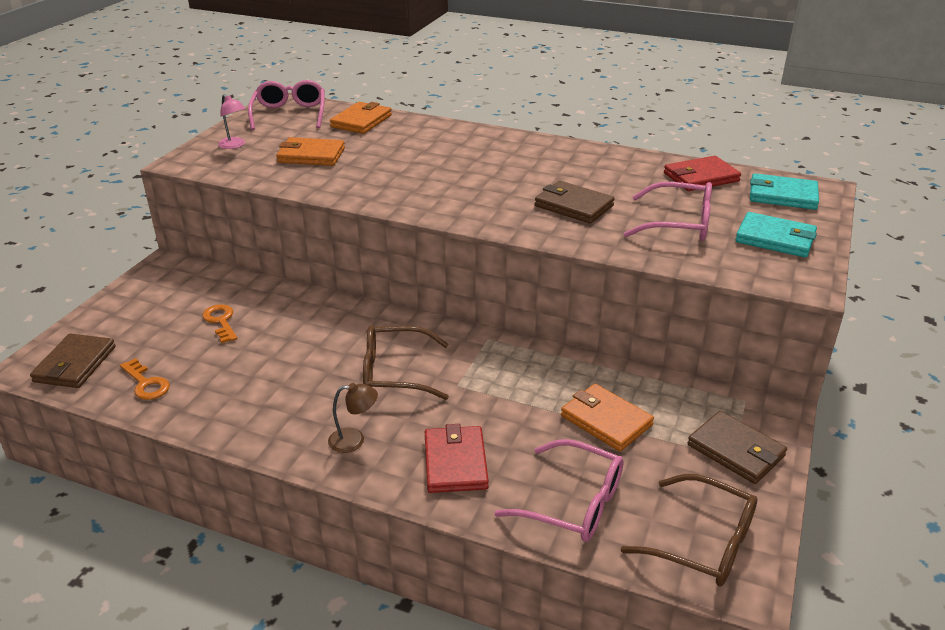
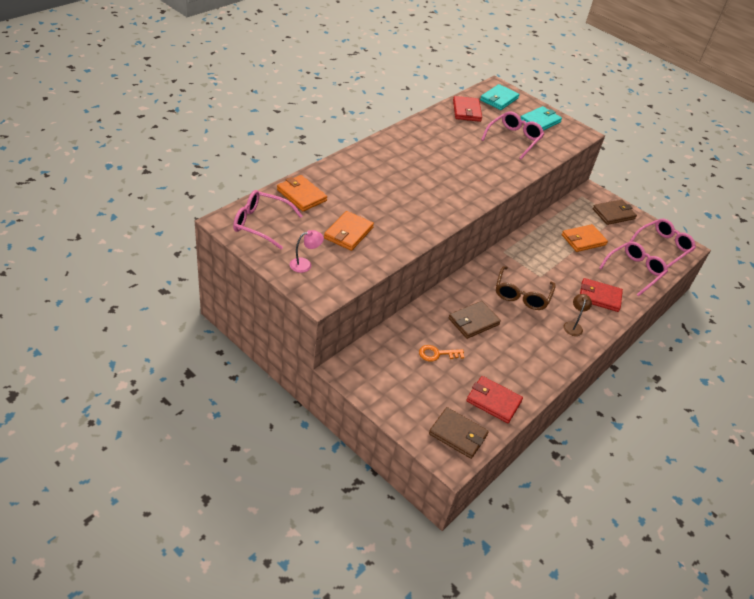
camera: 75 degrees left, 10 degrees up
orange key [120,358,170,400] -> red wallet [466,376,523,423]
brown wallet [535,181,615,224] -> brown wallet moved to [448,301,501,339]
brown glasses [621,474,757,586] -> pink glasses [629,219,696,268]

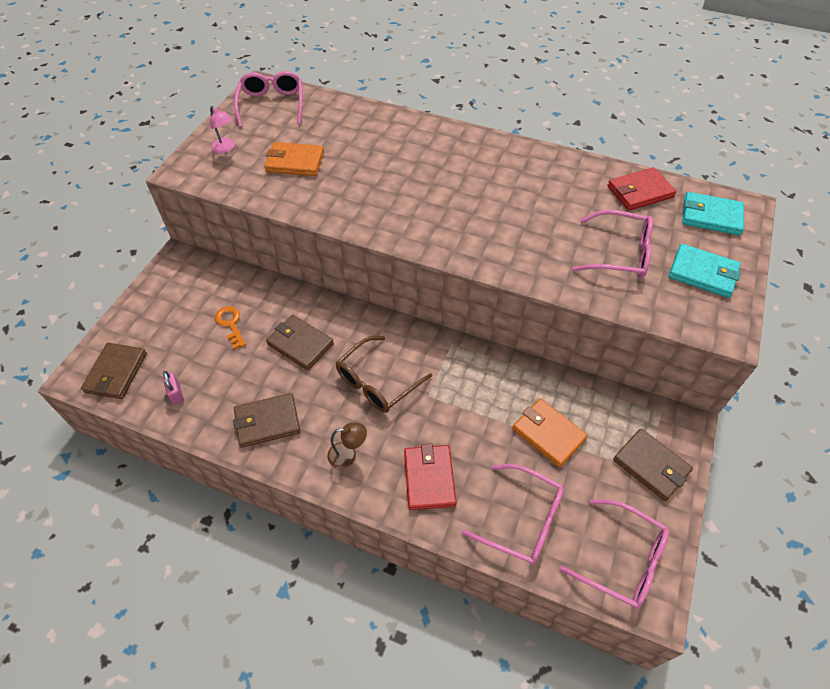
camera: 75 degrees right, 10 degrees up
orange wallet [277,175,327,211] -> none
red wallet [466,376,523,423] -> pink padlock [162,371,184,405]
brown glasses [496,266,556,310] -> brown glasses turned 45 degrees counterclockwise [336,336,432,413]
none -> brown wallet [233,393,300,448]

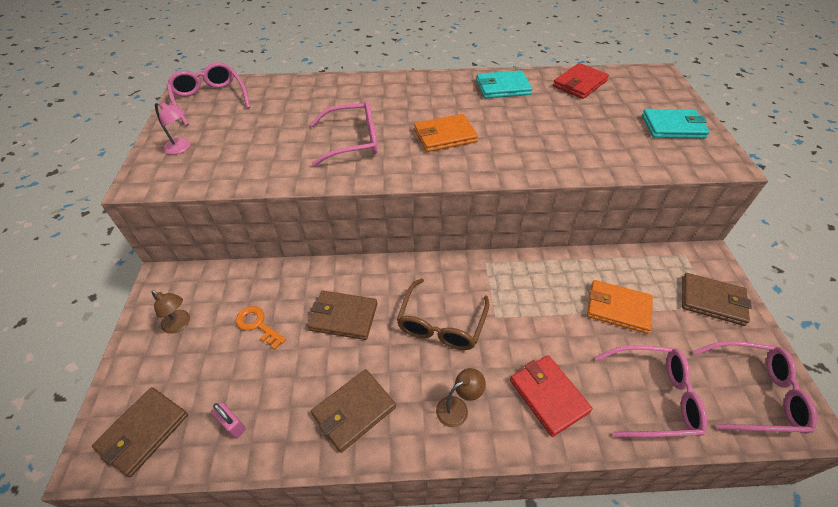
camera: 25 degrees left, 5 degrees down
brown wallet [81,343,147,399] -> brown wallet turned 45 degrees clockwise [92,387,188,477]
orange wallet [264,142,324,176] -> orange wallet moved to [414,114,478,152]
pink glasses [572,210,653,279] -> pink glasses moved to [310,101,378,167]
turquoise wallet [682,192,744,235] -> turquoise wallet moved to [476,70,532,99]
none -> brown lamp [152,291,190,334]

